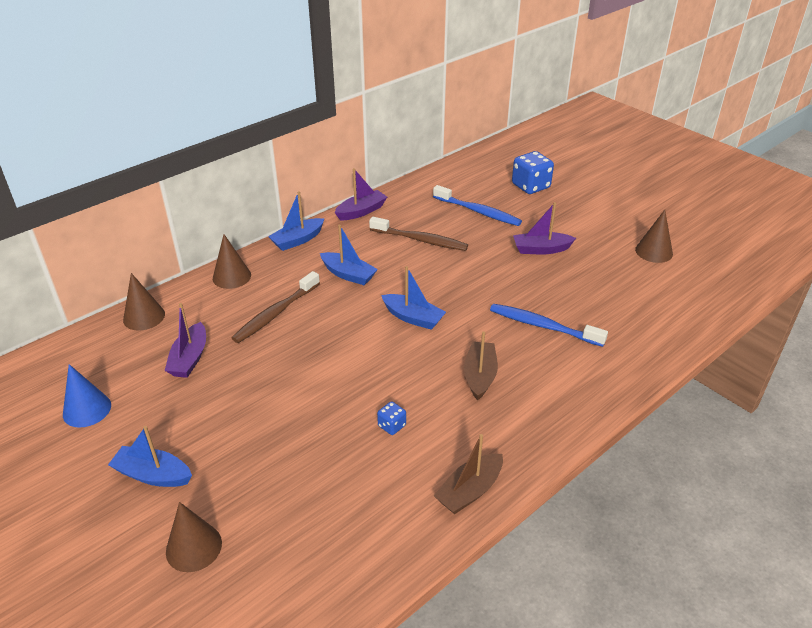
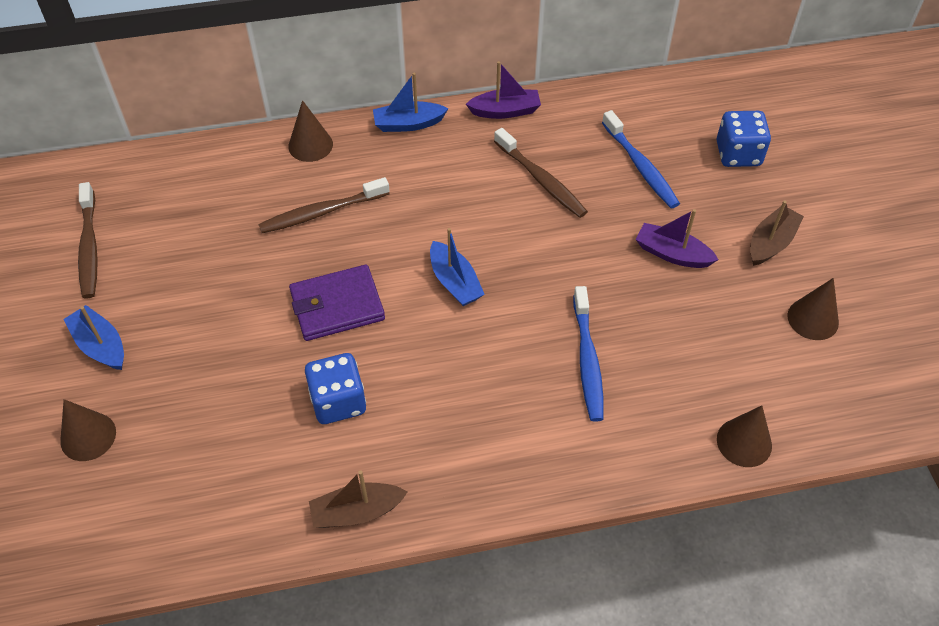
camera: 30 degrees right, 15 degrees up
blue cone [63,364,111,428] -> brown toothbrush [78,182,98,299]
brown cone [123,273,165,331] -> brown cone moved to [717,406,772,467]
purple boat [165,303,206,378] -> none
blue boat [320,225,378,285] -> none
blue dice [377,401,406,435] -> blue dice [305,353,366,424], size x2.00
brown boat [464,332,498,401] -> brown boat moved to [750,200,804,266]
blue toothbrush [490,304,608,347] -> blue toothbrush turned 150 degrees counterclockwise [573,286,604,422]
none -> purple wallet [289,264,385,341]

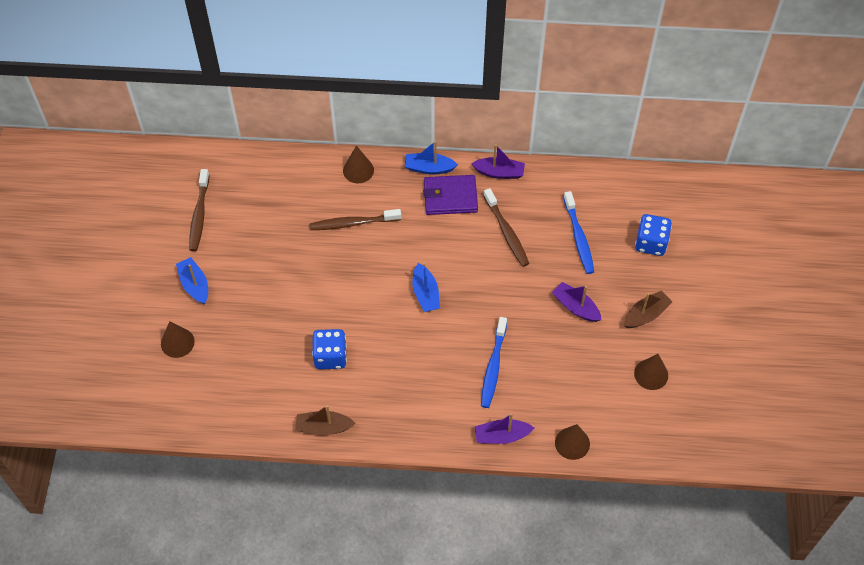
camera: 15 degrees right, 5 degrees up
purple wallet [289,264,385,341] -> purple wallet moved to [423,175,478,215]
none -> purple boat [475,413,534,444]

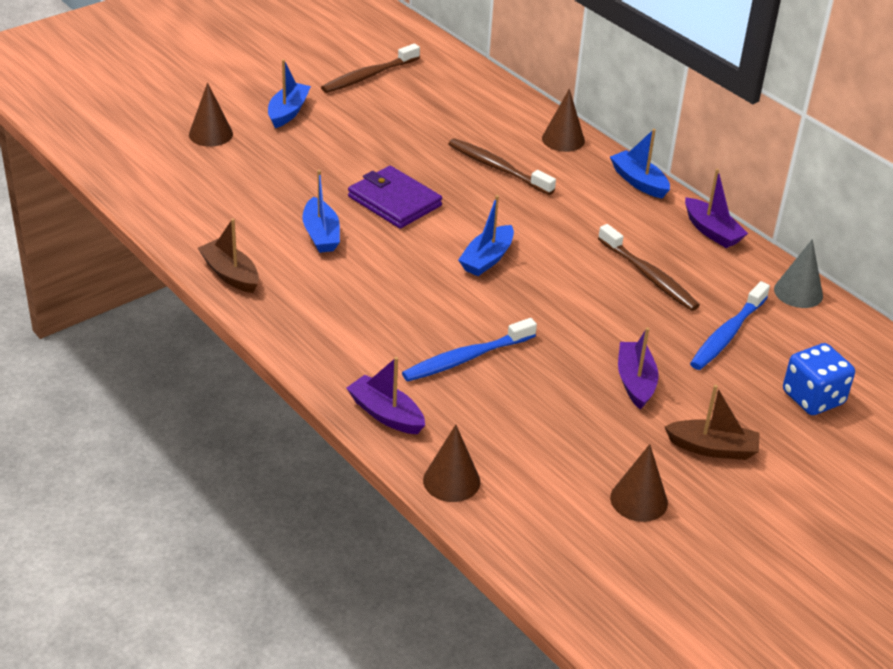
camera: 45 degrees right, 20 degrees down
blue dice [312,329,347,369] -> blue boat [302,170,340,253]
purple wallet [423,175,478,215] -> purple wallet moved to [348,166,442,228]
brown toothbrush [483,188,529,267] -> brown toothbrush turned 60 degrees counterclockwise [598,224,700,311]
none -> grey cone [774,239,823,308]

